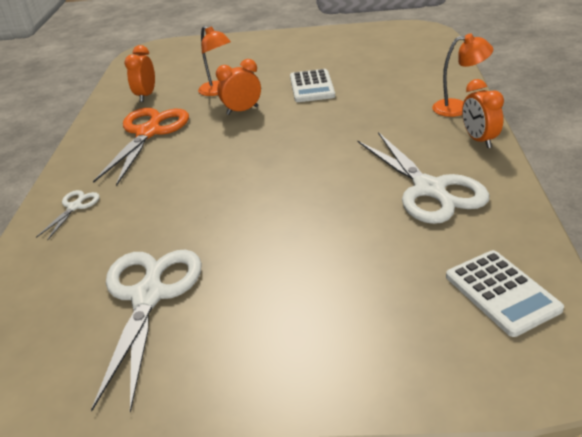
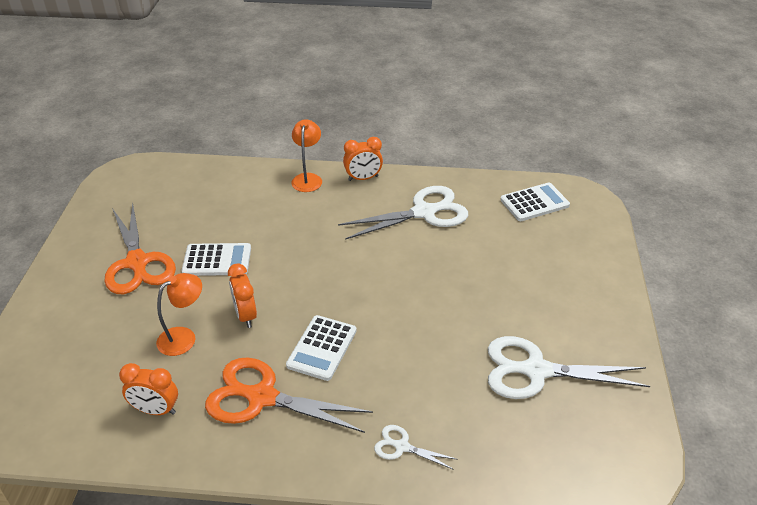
camera: 90 degrees left, 5 degrees up
none -> orange scissors [104,202,176,294]
none -> white calculator [286,315,356,381]

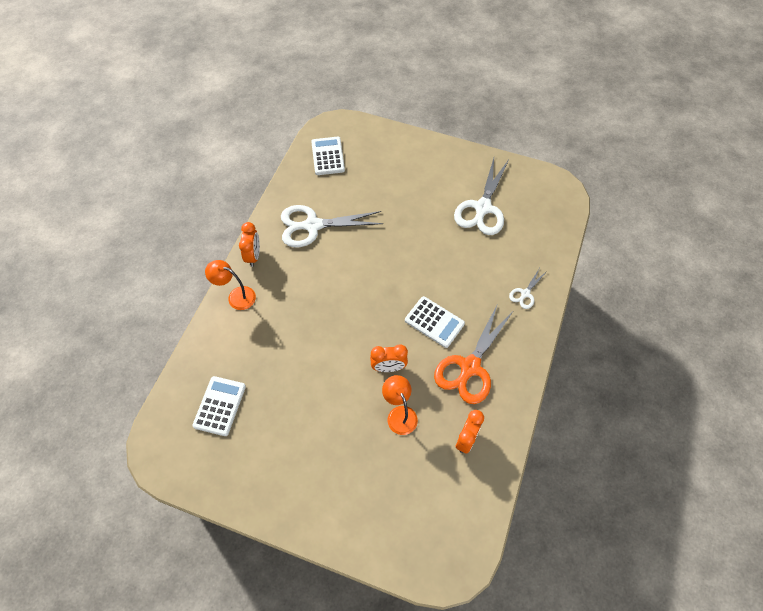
camera: 75 degrees left, 20 degrees up
orange scissors [104,202,176,294] -> none
white calculator [181,243,251,276] -> white calculator moved to [192,376,246,436]
white scissors [338,186,468,240] -> white scissors turned 90 degrees counterclockwise [281,205,383,248]

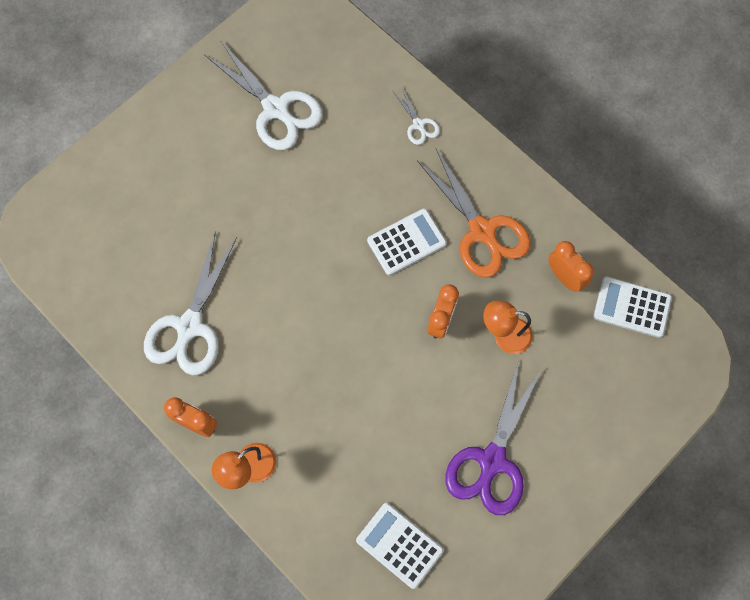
camera: 65 degrees left, 10 degrees up
white calculator [311,137,345,175] -> white calculator moved to [593,277,672,338]
none -> purple scissors [445,361,542,515]

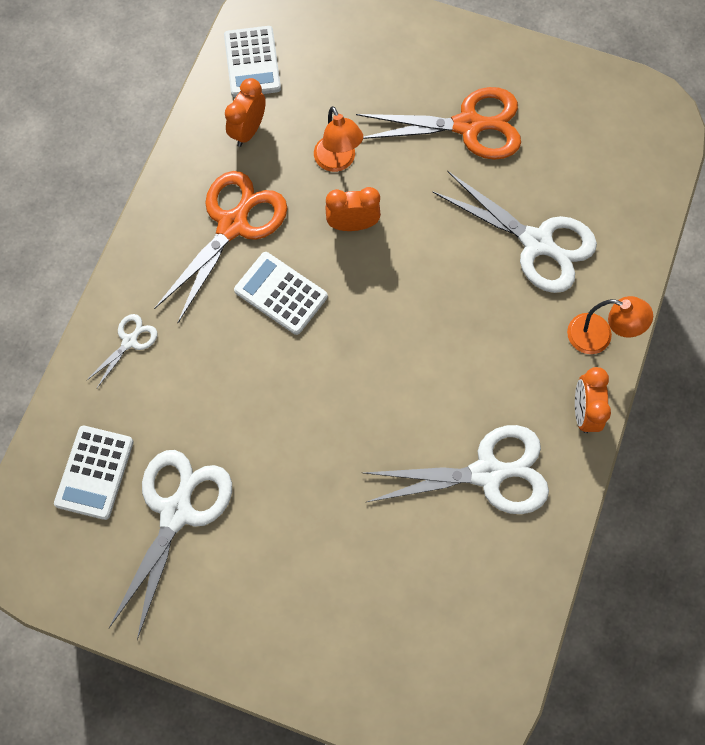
camera: 115 degrees left, 0 degrees up
white calculator [356,503,444,589] -> white calculator moved to [54,426,134,520]
purple scissors [445,361,542,515] -> orange scissors [356,87,521,160]
none -> white scissors [433,171,597,293]

